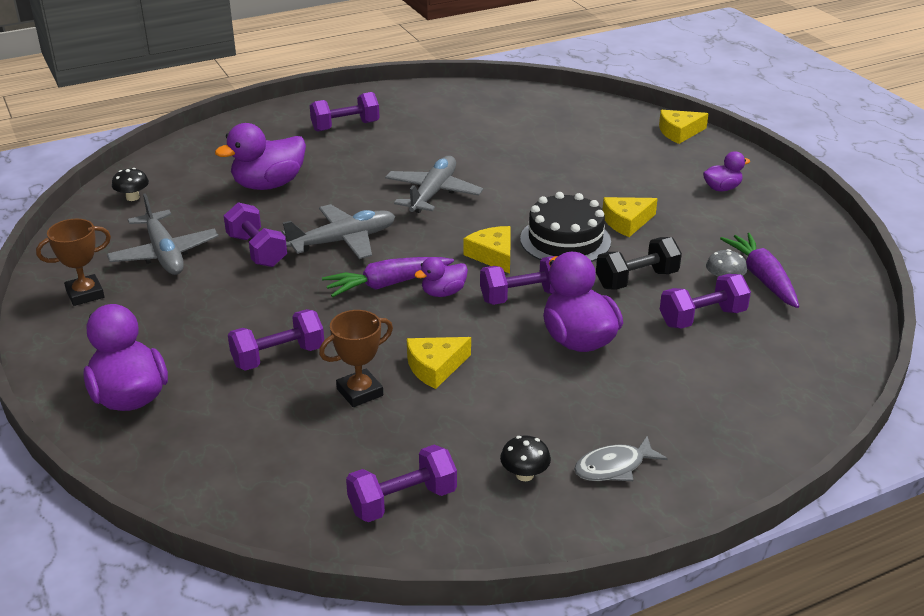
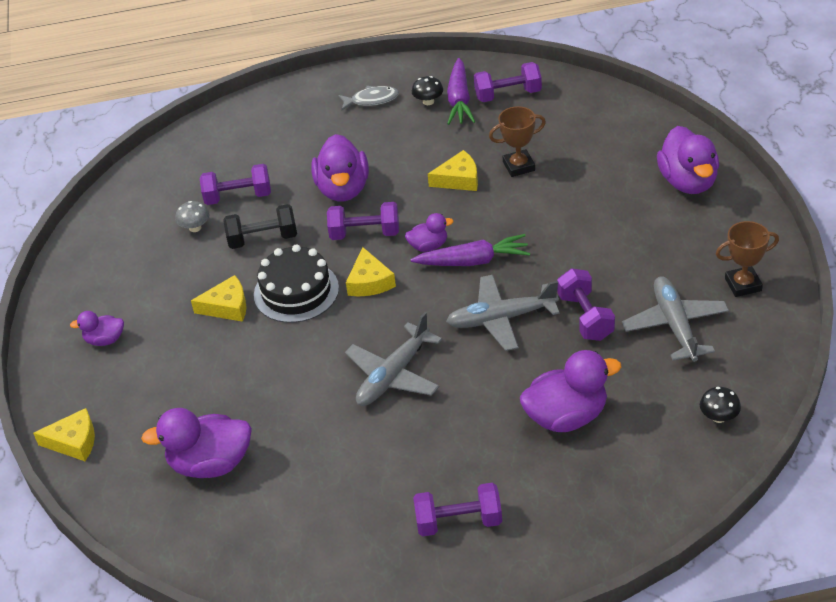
camera: 160 degrees left, 10 degrees up
purple dumbbell [228,309,324,371] -> none
purple carrot [720,233,799,308] -> purple carrot moved to [447,58,475,125]
none -> purple duck [141,408,252,478]

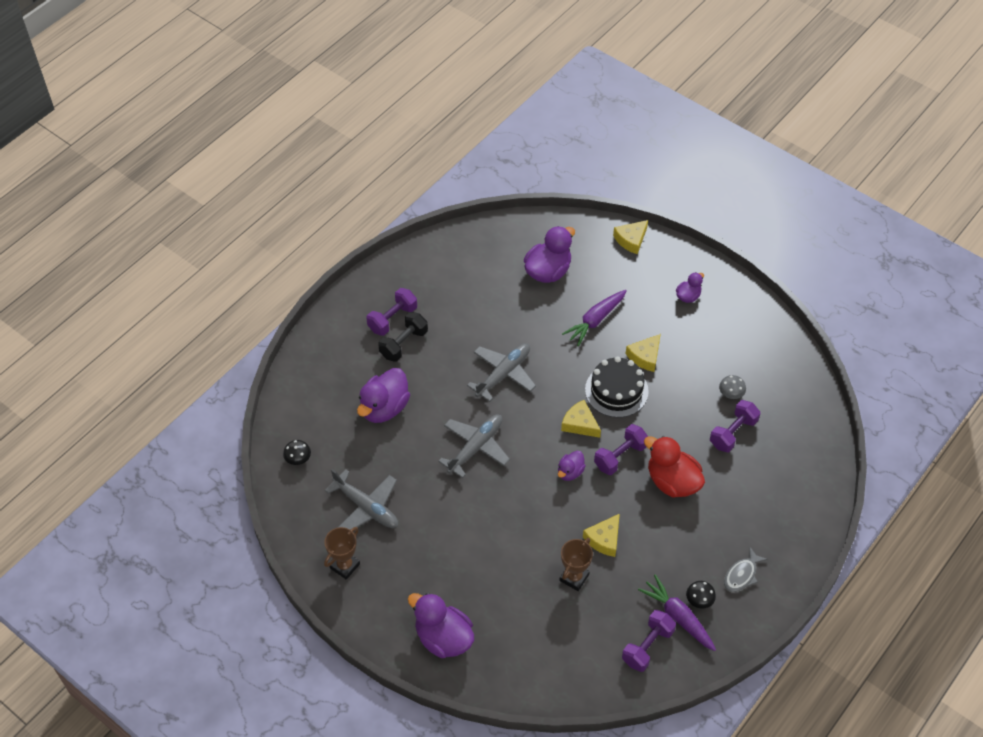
camera: 135 degrees right, 10 degrees up
black dumbbell [223,204,297,249] -> black dumbbell moved to [378,312,428,361]
purple duck [311,134,369,201] -> red duck [644,436,705,498]
grey plane [345,312,442,406] -> grey plane turned 45 degrees clockwise [467,343,536,402]
purple carrot [410,234,530,266] -> purple carrot moved to [562,290,627,346]
purple dumbbell [557,268,615,341] -> none

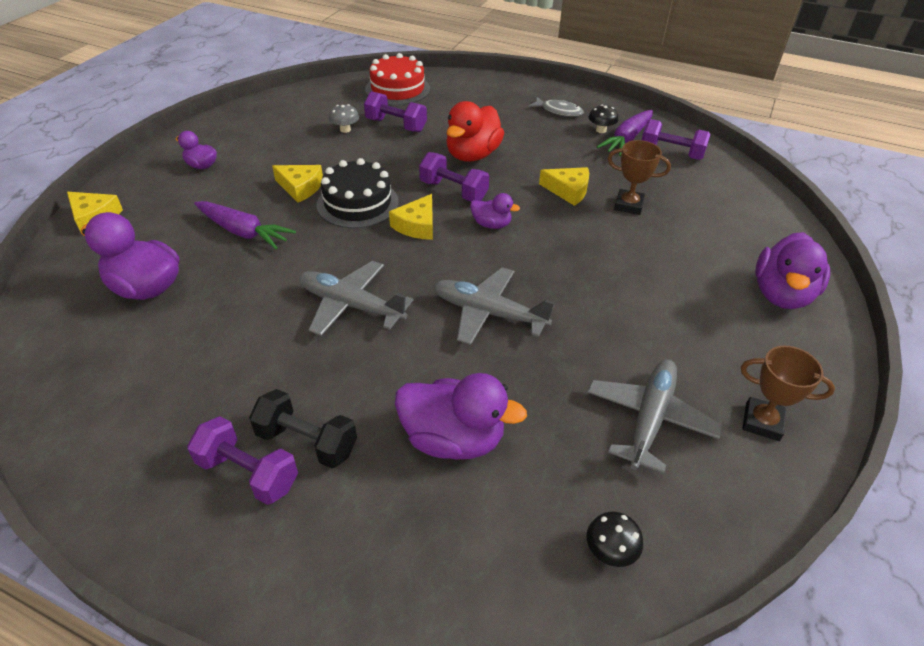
camera: 105 degrees left, 10 degrees down
none -> red cake [365,53,430,105]

